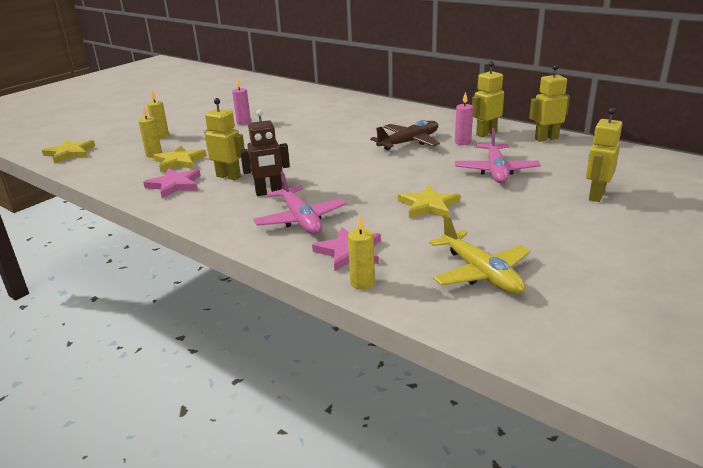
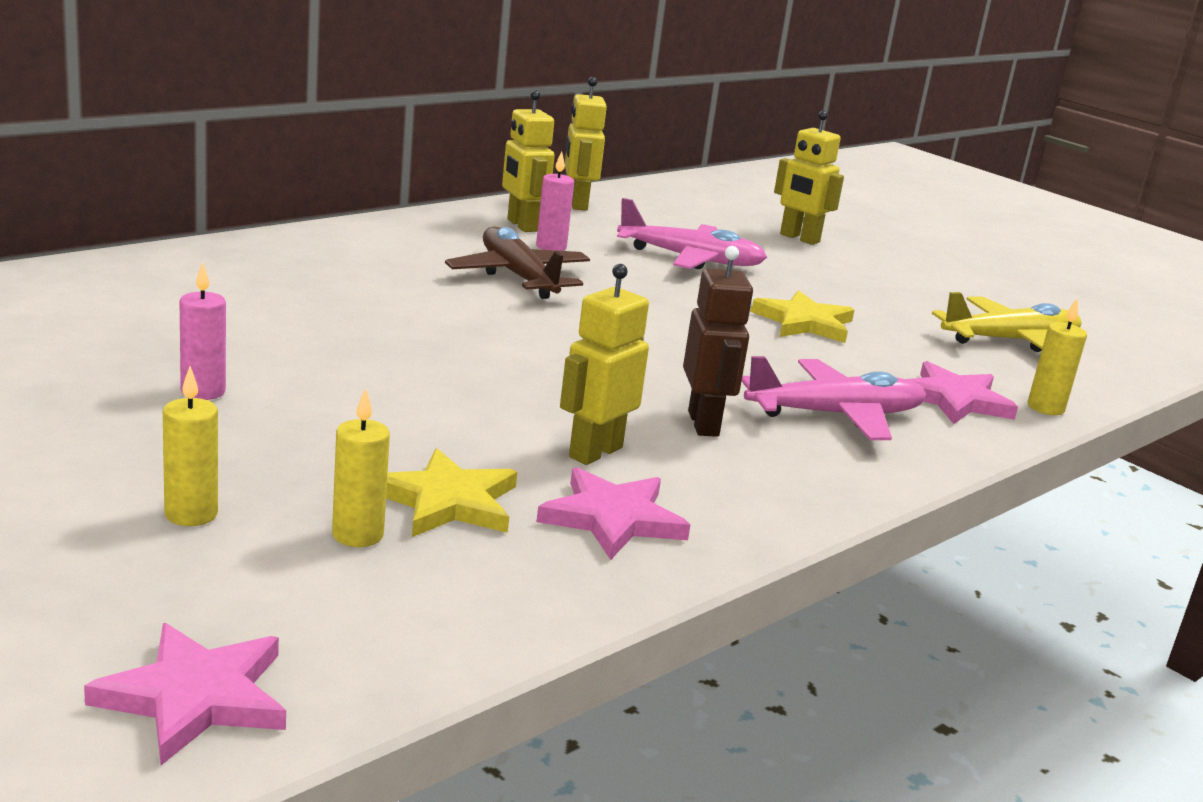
camera: 85 degrees left, 5 degrees down
yellow star [42,139,95,164] -> pink star [84,623,286,765]

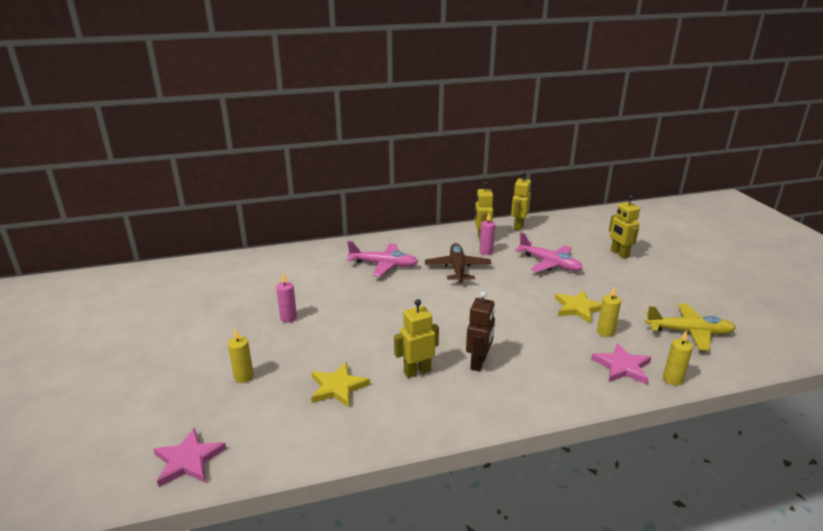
camera: 30 degrees right, 5 degrees up
yellow candle [332,388,390,547] -> yellow candle moved to [597,286,621,337]
pink star [536,467,690,560] -> none
pink plane [742,356,926,440] -> pink plane moved to [347,241,418,277]

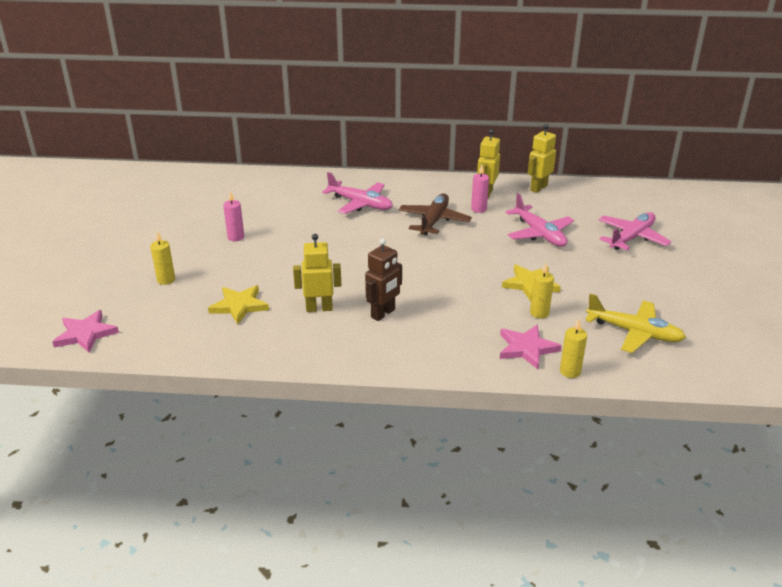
camera: 20 degrees right, 5 degrees up
yellow robot [609,195,640,259] -> pink plane [598,212,671,250]

